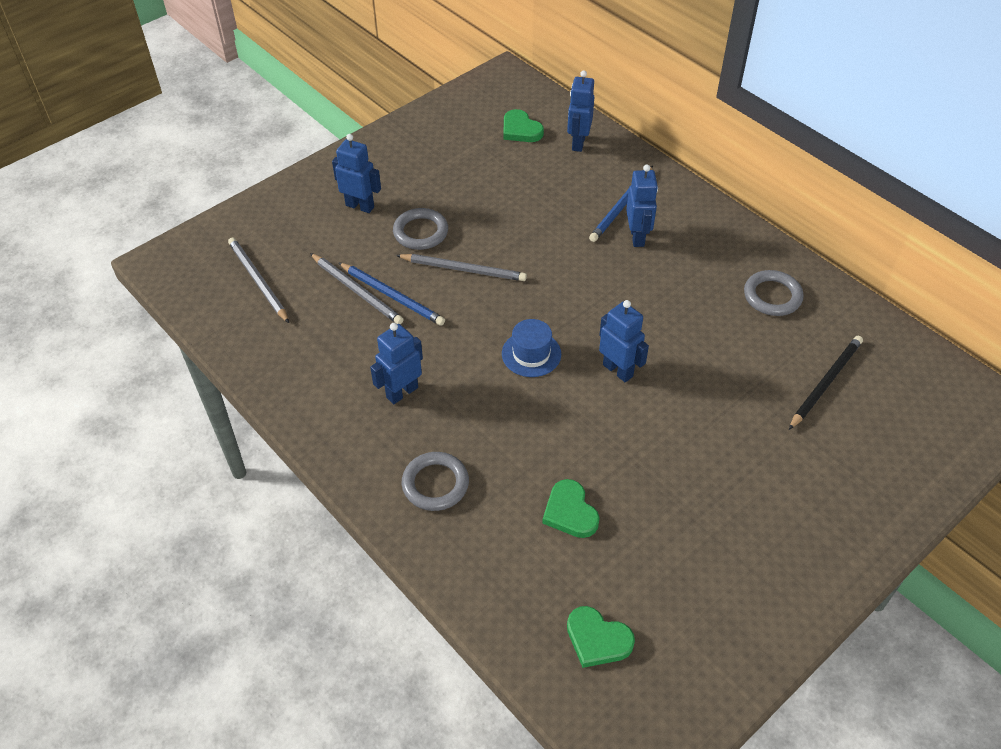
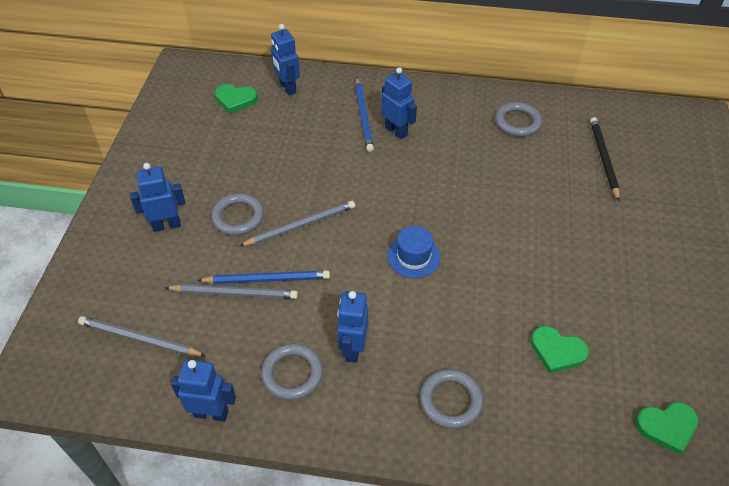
camera: 40 degrees left, 0 degrees up
blue robot [599,300,649,383] -> blue robot moved to [171,360,236,422]
none -> grey ring [261,343,323,400]

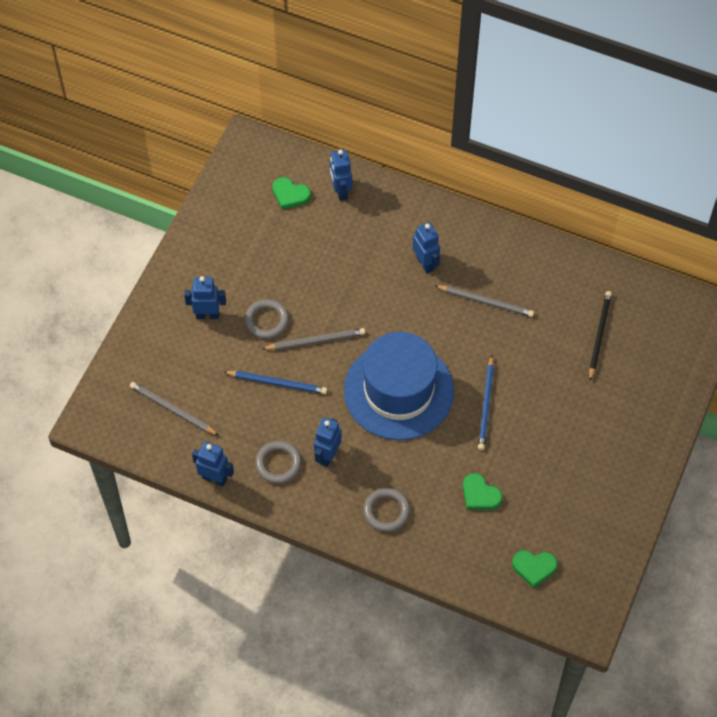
camera: 15 degrees right, 10 degrees up
grey pencil [165,284,298,299] -> grey pencil moved to [434,285,534,317]
blue pencil [355,78,374,152] -> blue pencil moved to [478,356,494,450]
blue hat [387,226,441,278] -> blue hat [344,332,454,440], size x2.49
grey ring [495,102,542,137] -> none

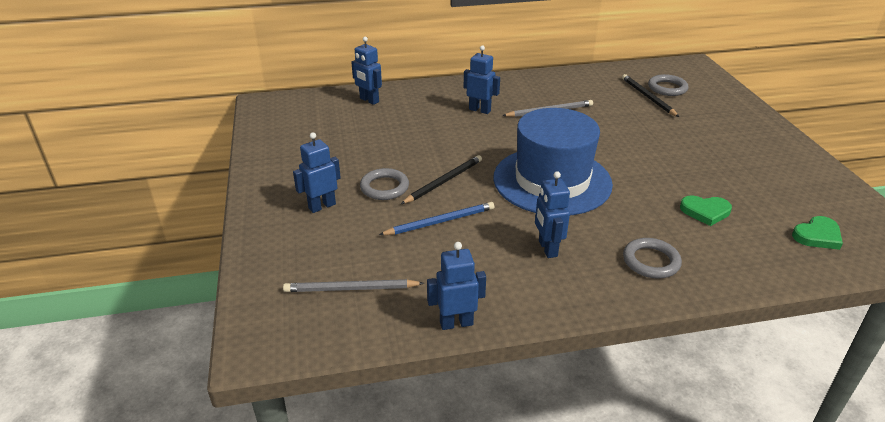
camera: 35 degrees left, 25 degrees down
grey ring [255,441,301,484] -> grey ring moved to [648,74,688,96]
grey pencil [262,328,365,350] -> black pencil [401,155,482,204]
green heart [272,177,311,209] -> none
blue pencil [478,356,494,450] -> none

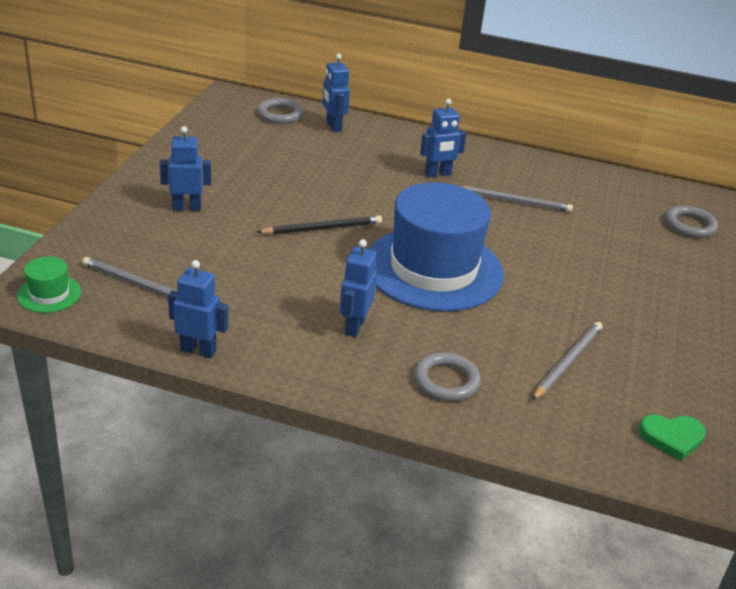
camera: 25 degrees right, 0 degrees up
grey ring [360,168,409,200] -> grey ring moved to [257,98,303,124]
blue pencil [379,202,494,235] -> none
blue robot [464,45,500,114] -> blue robot turned 105 degrees clockwise [420,98,467,177]
black pencil [622,74,679,117] -> none
green heart [680,195,732,226] -> grey pencil [532,322,602,400]
none -> green hat [17,257,81,313]

